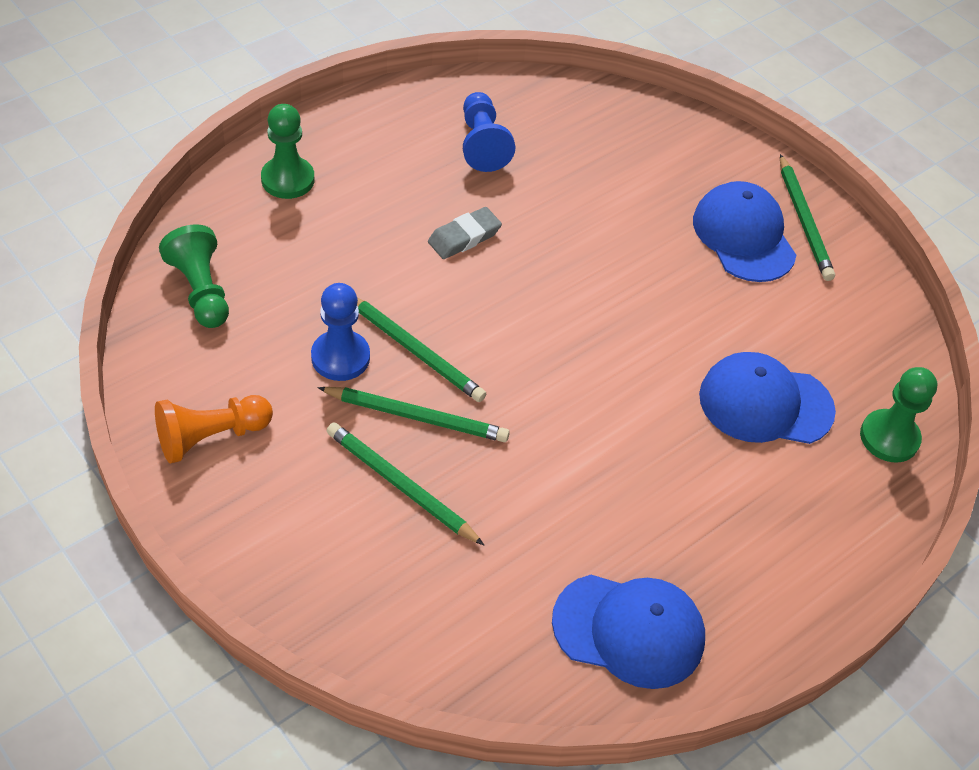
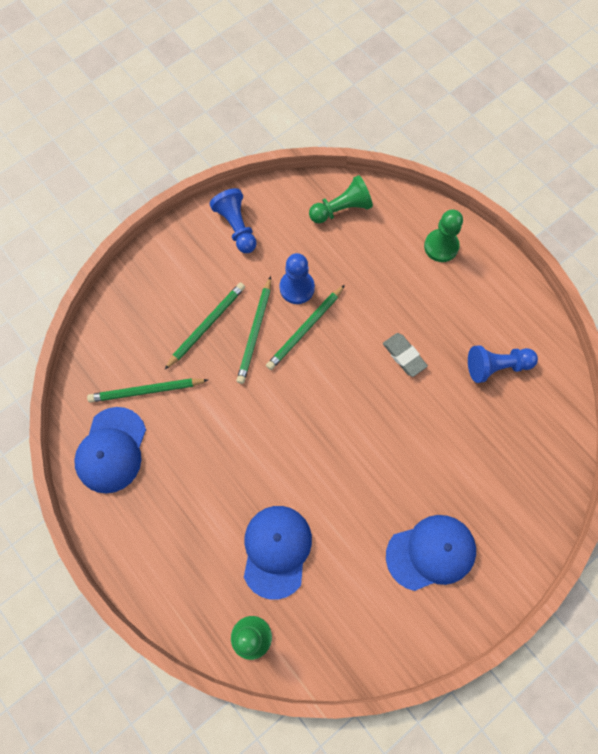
camera: 95 degrees right, 20 degrees up
orange pawn [155,395,273,463] -> blue pawn [210,188,257,253]
green pencil [780,154,835,281] -> green pencil moved to [87,378,208,403]

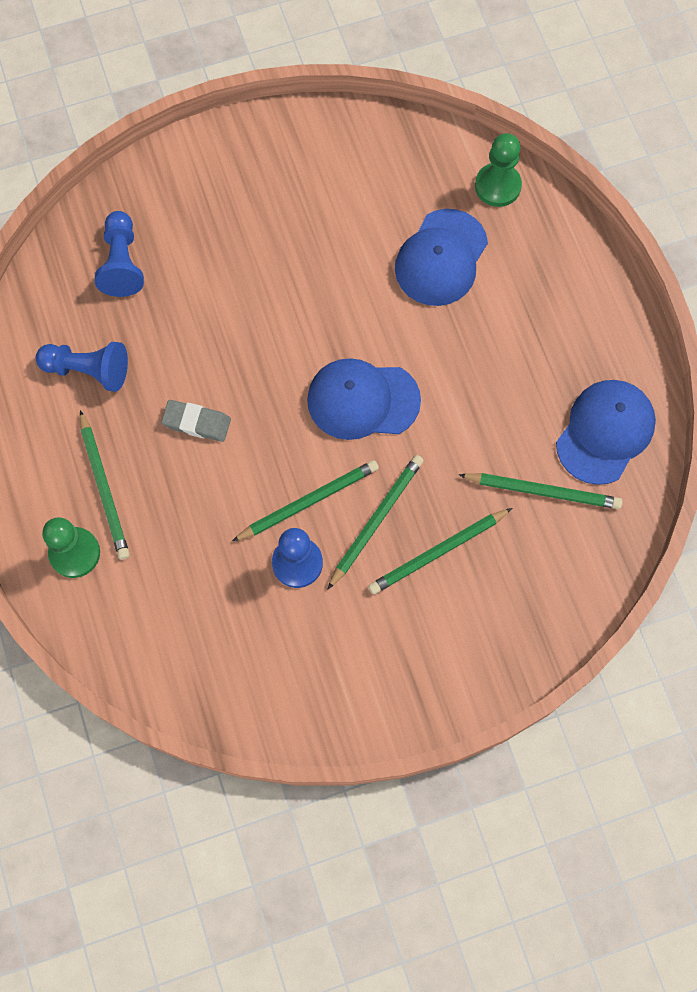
camera: 160 degrees left, 0 degrees up
blue pawn [210,188,257,253] -> blue pawn moved to [95,211,144,297]
green pawn [309,175,373,223] -> none
grey eraser [383,333,428,377] -> grey eraser turned 60 degrees counterclockwise [161,400,231,442]
blue cap [386,515,476,591] -> blue cap moved to [307,358,421,440]
none -> green pencil [80,410,130,560]

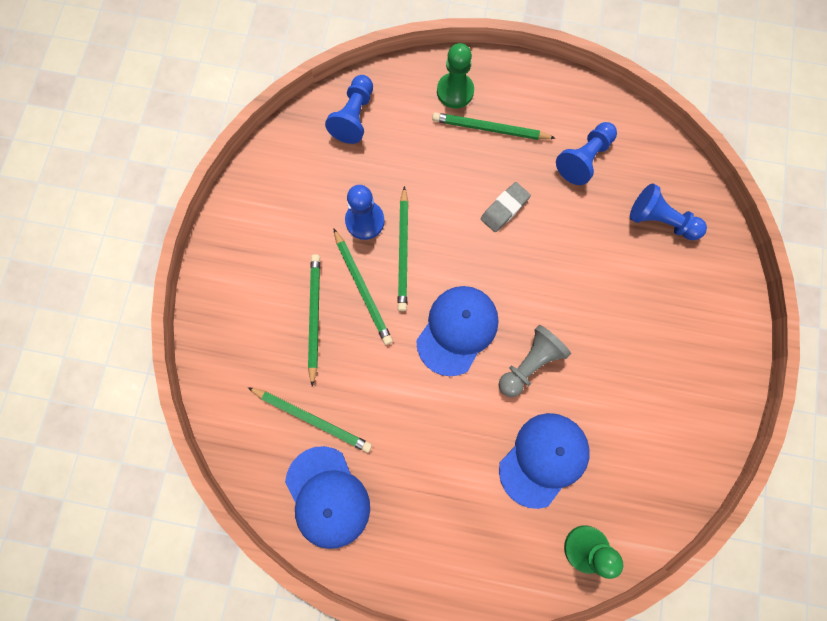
camera: 120 degrees right, 5 degrees up
blue cap [395,209,488,306] -> blue cap turned 75 degrees clockwise [499,413,590,509]
green pencil [459,473,623,509] -> green pencil turned 105 degrees counterclockwise [247,387,372,453]
none -> blue pawn [325,75,373,144]
none -> grey pawn [499,325,571,397]

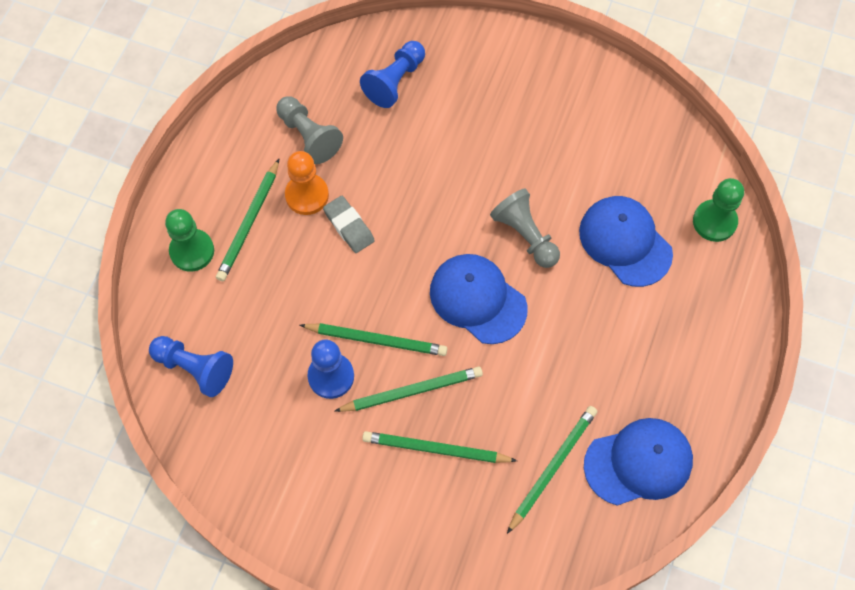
camera: 80 degrees left, 10 degrees down
blue pawn [556,122,617,185] -> grey pawn [276,96,343,164]
none -> orange pawn [285,151,329,215]

